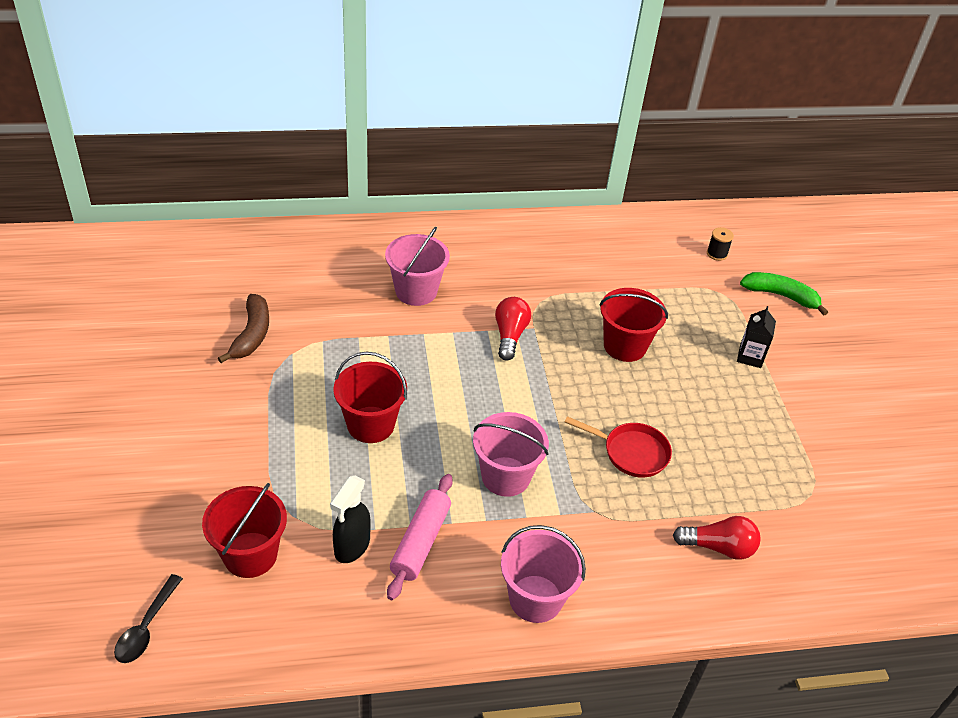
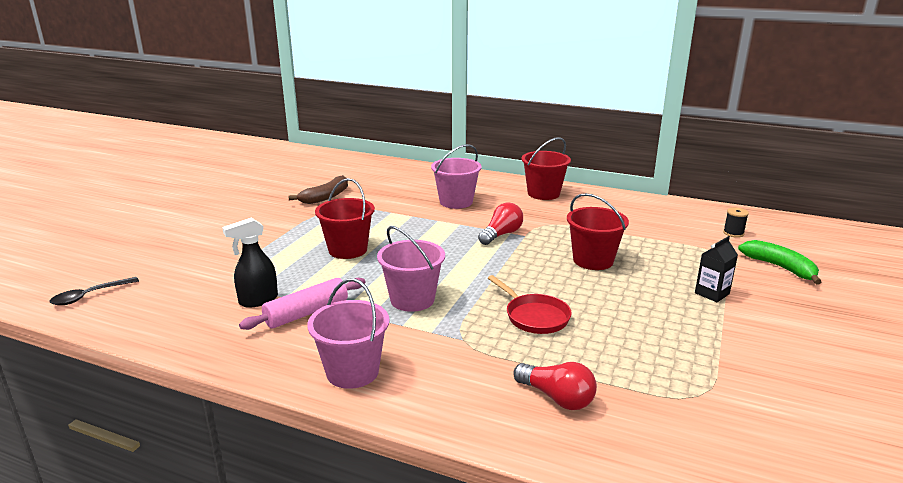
camera: 35 degrees right, 20 degrees down
red bucket [202,483,287,578] -> red bucket moved to [521,137,571,200]

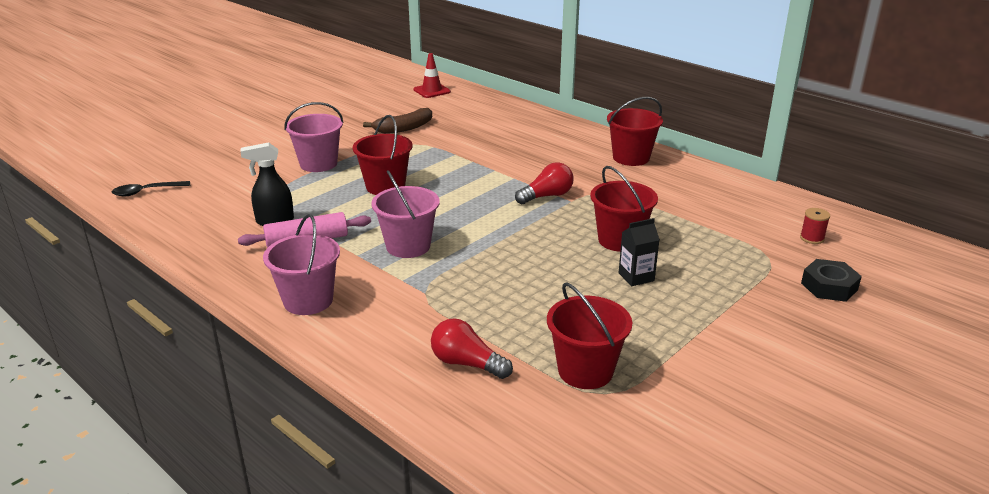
camera: 20 degrees right, 5 degrees up
pink bucket [431,144,482,209] -> pink bucket moved to [284,102,344,172]
red pan [488,275,572,334] -> none
red light bulb [513,362,597,410] -> red light bulb turned 150 degrees clockwise [431,318,513,379]
black carton [695,236,738,302] -> black carton moved to [619,218,660,286]
black spool [723,207,749,238] -> red spool [800,208,830,244]
green banana [738,240,821,285] -> black nut [801,259,862,302]
none -> red traffic cone [413,53,451,98]
none -> red bucket [547,283,632,389]

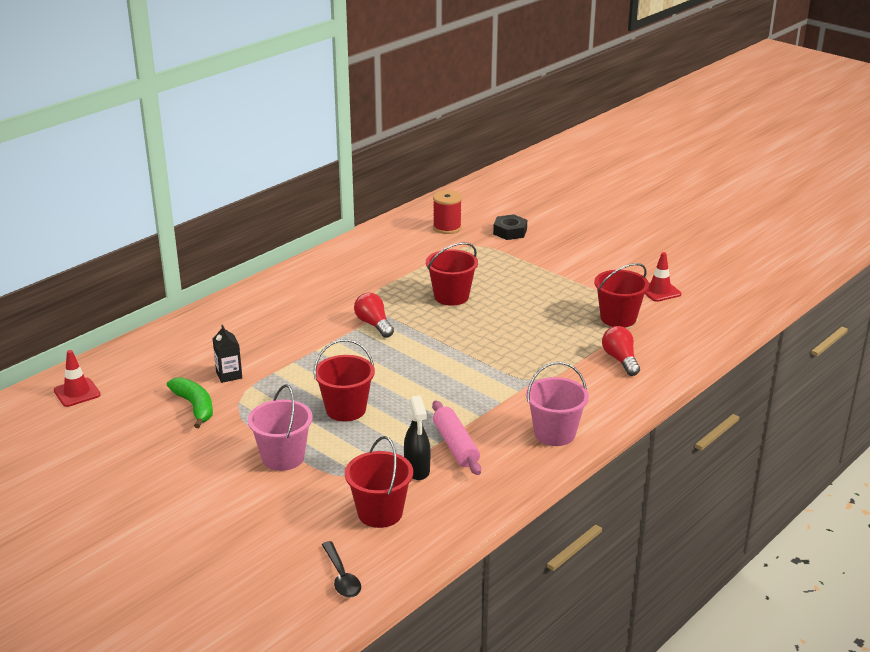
camera: 90 degrees left, 0 degrees up
brown banana [363,108,432,134] -> green banana [167,377,213,428]
pink bucket [371,170,440,258] -> none
red light bulb [431,318,513,379] -> red light bulb turned 135 degrees clockwise [602,326,640,376]
red bucket [607,97,663,166] -> red bucket moved to [345,436,413,528]
black carton [619,218,660,286] -> black carton moved to [213,325,242,383]
red spool [800,208,830,244] -> red spool [433,190,462,234], size x1.69
none -> red traffic cone [645,252,681,302]

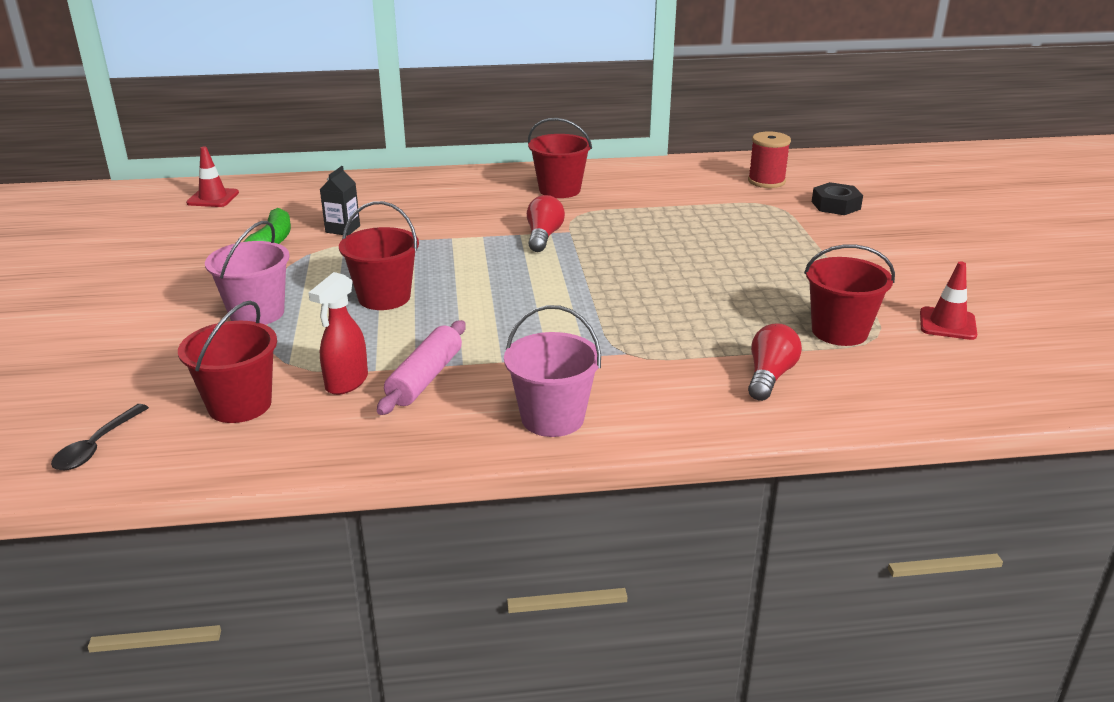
camera: 40 degrees right, 0 degrees up
black spray bottle [404,395,430,480] -> red spray bottle [308,272,368,395]
red bucket [426,242,478,306] -> red bucket moved to [528,118,592,198]

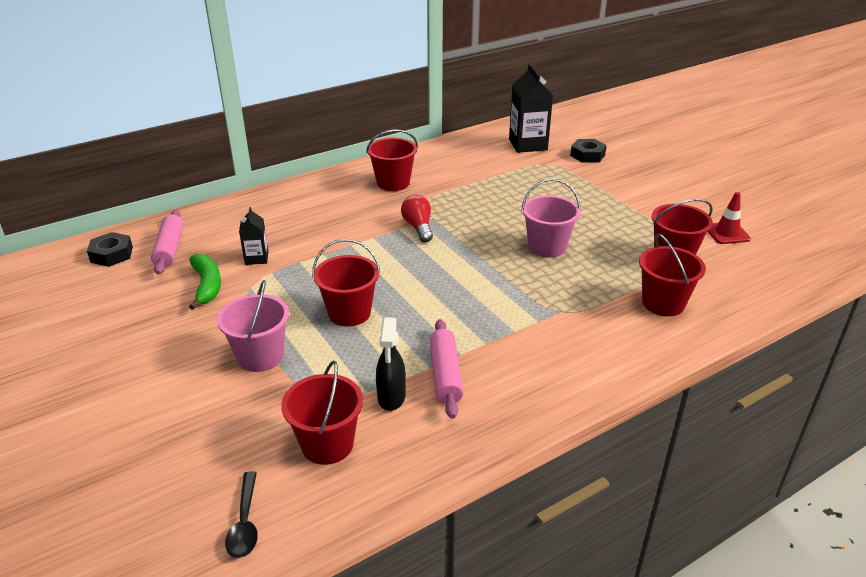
camera: 25 degrees left, 5 degrees up
red traffic cone [186,146,239,207] -> black nut [87,232,133,267]
red spray bottle [308,272,368,395] -> black spray bottle [376,317,406,411]
pink bucket [504,305,601,437] -> pink bucket moved to [521,179,581,258]
red spool [748,131,791,188] -> black carton [509,64,553,153]
red light bulb [748,323,802,401] -> red bucket [639,234,706,316]
none -> pink rolling pin [151,210,184,275]

